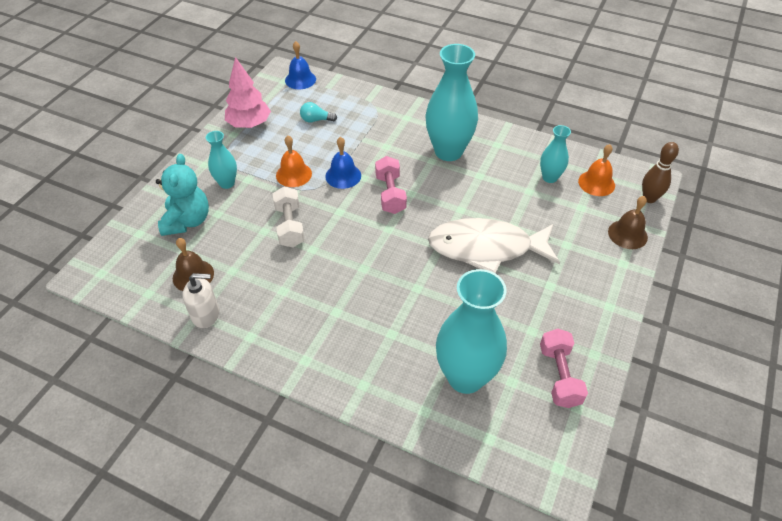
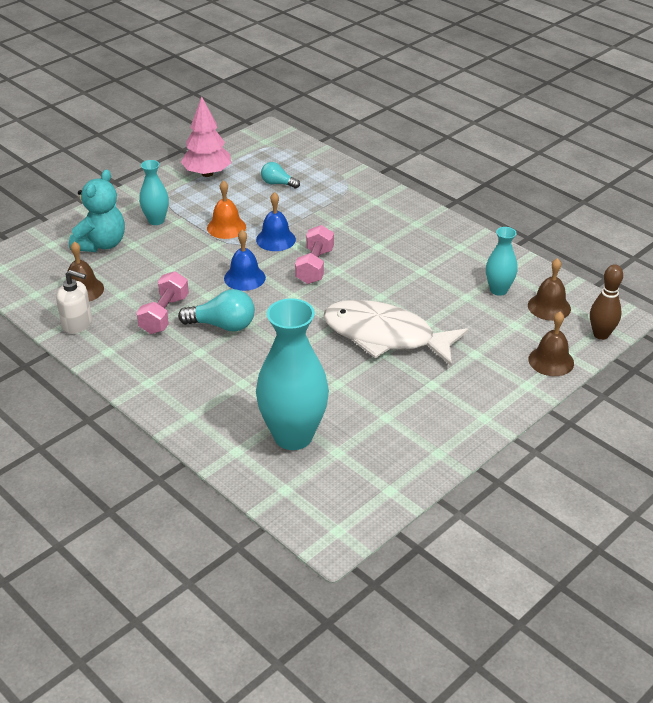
camera: 20 degrees right, 10 degrees down
white dumbbell [273,186,305,247] -> none
blue bell [285,41,316,89] -> blue bell moved to [224,230,266,291]
turquoise vase [426,44,478,161] -> none
pink dumbbell [540,329,588,408] -> pink dumbbell moved to [137,271,189,334]
orange bell [578,144,615,196] -> brown bell [528,258,571,321]
none -> turquoise light bulb [178,289,255,332]

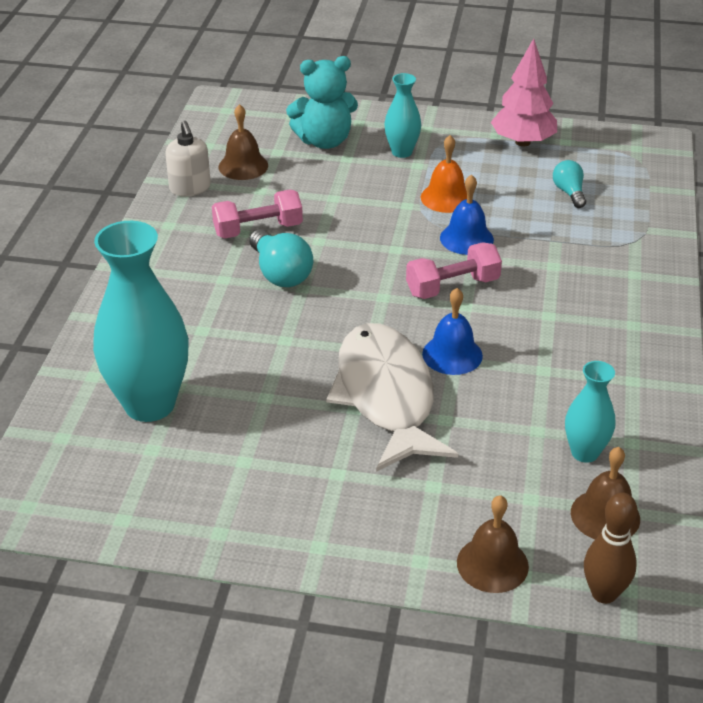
camera: 55 degrees right, 0 degrees up
blue bell [224,230,266,291] -> blue bell moved to [422,288,483,375]

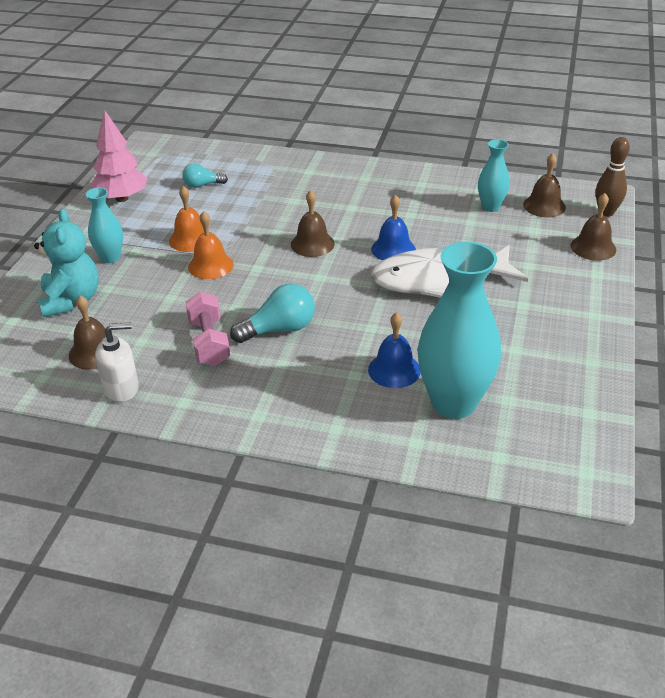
camera: 85 degrees left, 0 degrees up
pink dumbbell [406,242,502,299] -> brown bell [291,190,335,257]
blue bell [440,174,494,255] -> blue bell moved to [368,312,421,388]
none -> orange bell [188,211,234,279]

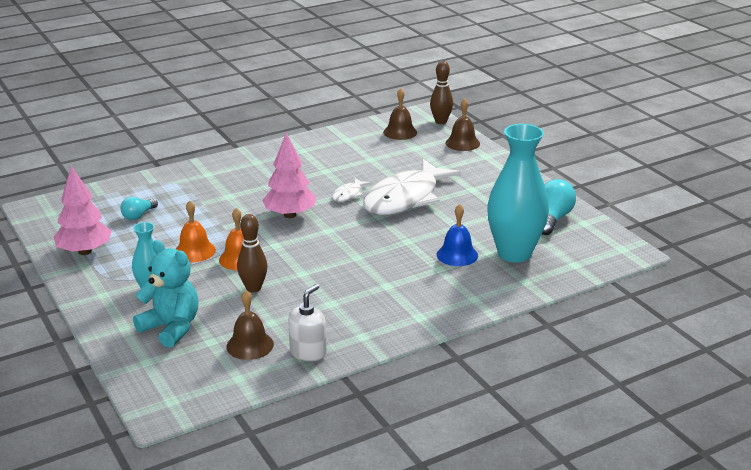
camera: 45 degrees left, 10 degrees down
pink dumbbell [185,292,230,366] -> none
turquoise light bulb [230,283,315,343] -> turquoise light bulb moved to [542,179,576,235]
brown bell [291,190,335,257] -> pink tree [262,133,316,218]
blue bell [371,195,416,260] -> white fish [332,178,371,202]
turquoise vase [478,139,510,212] -> none
none -> brown bowling pin [237,214,268,292]

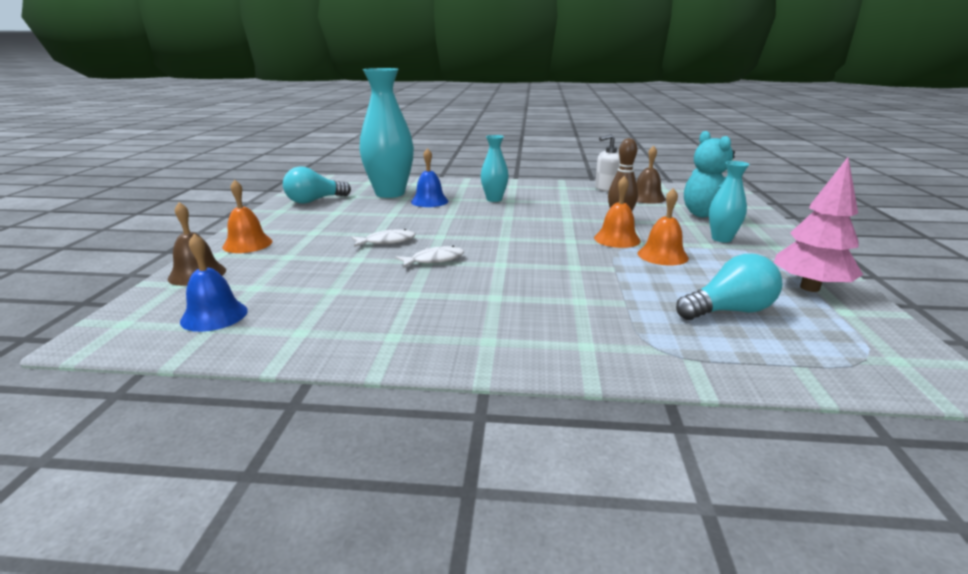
camera: 145 degrees left, 5 degrees down
turquoise light bulb [120,197,158,220] -> turquoise light bulb [676,254,782,320], size x1.60
pink tree [262,133,316,218] -> none
white fish [363,159,461,215] -> white fish [351,229,415,247], size x0.42
brown bell [383,88,417,140] -> blue bell [180,234,248,332]
brown bowling pin [430,61,453,124] -> none
none -> orange bell [222,180,272,253]
none -> turquoise vase [481,135,509,202]

